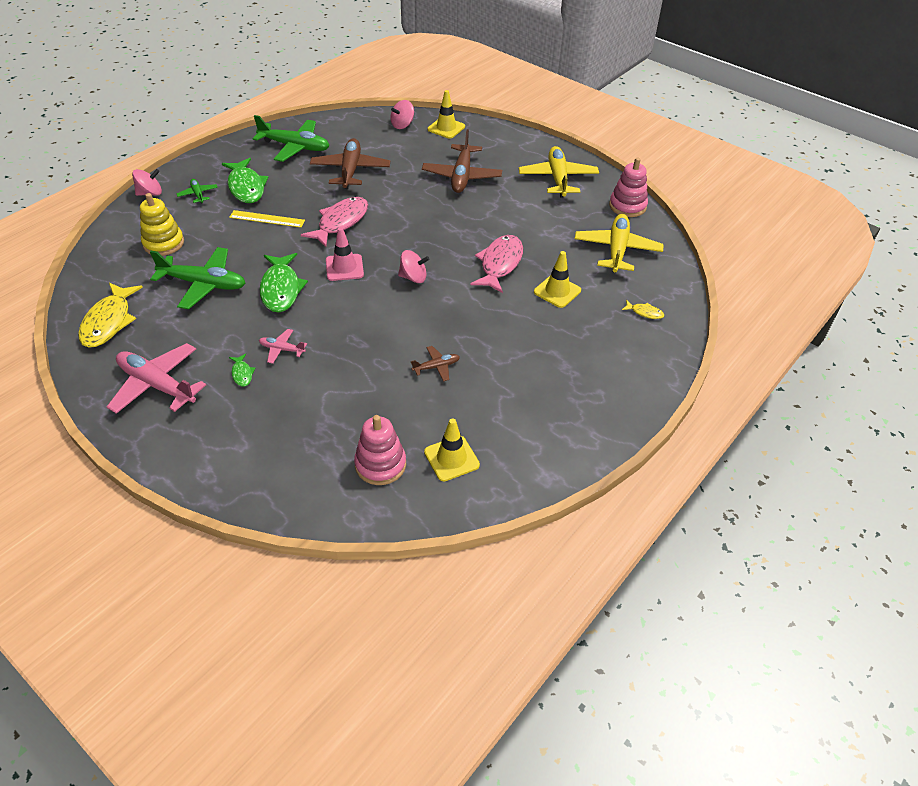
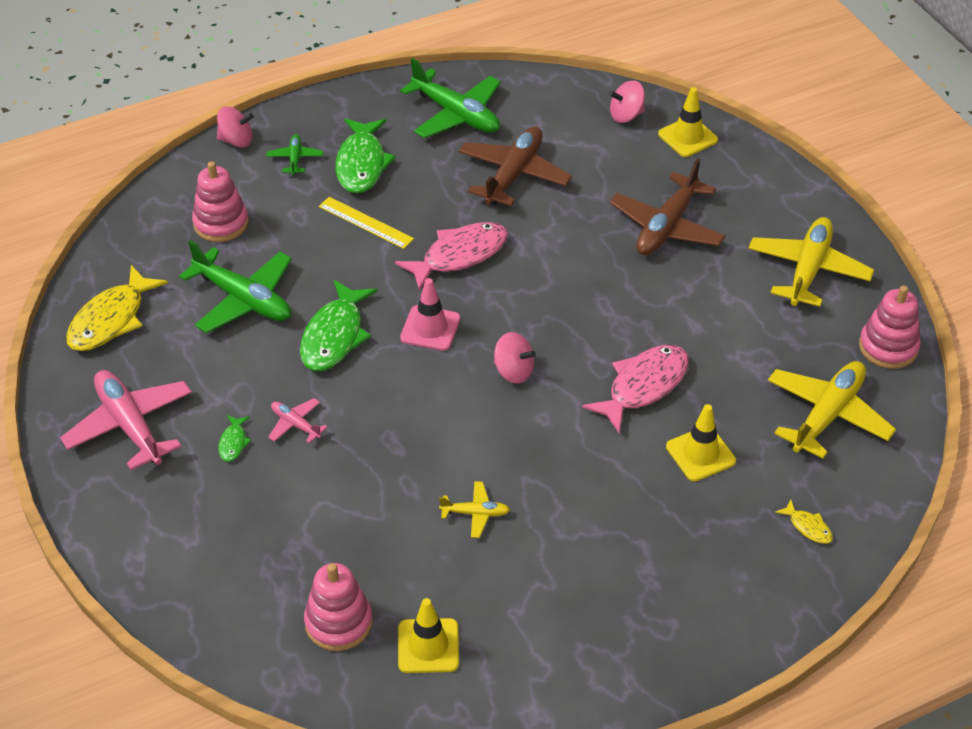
camera: 25 degrees right, 0 degrees up
yellow stacking toy [140,193,184,256] -> pink stacking toy [192,161,249,242]
brown plane [411,346,460,381] -> yellow plane [439,481,510,538]

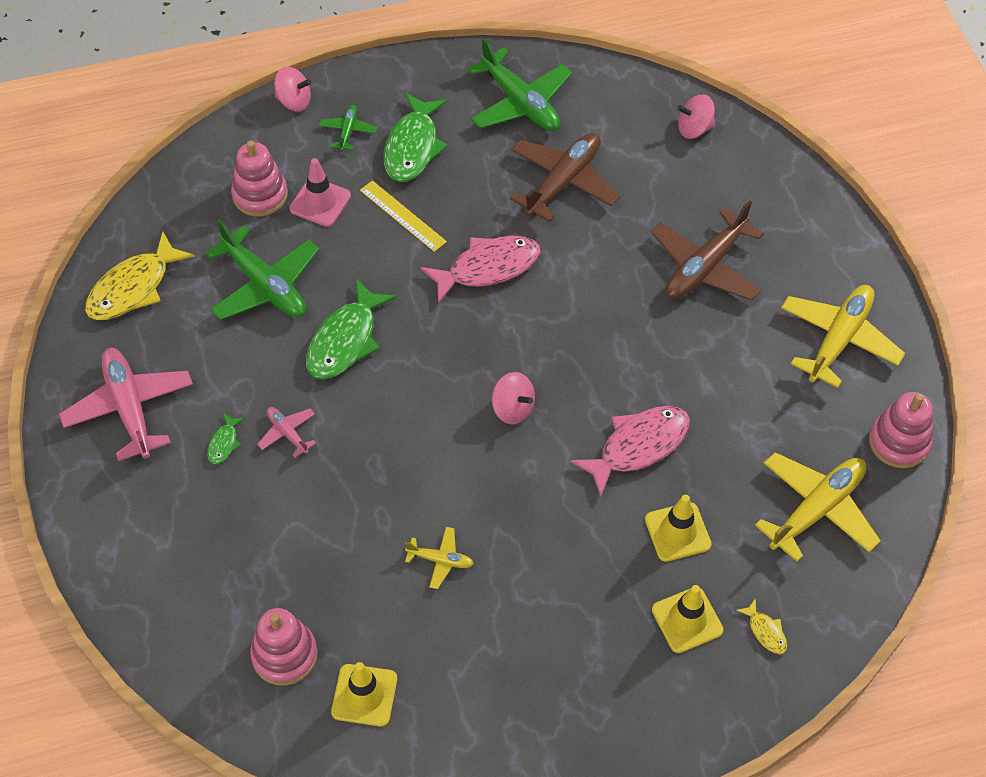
camera: 10 degrees right, 10 degrees up
pink traffic cone [400,278,460,351] -> pink traffic cone moved to [289,158,351,227]
yellow traffic cone [658,87,718,157] -> yellow traffic cone moved to [652,585,723,653]

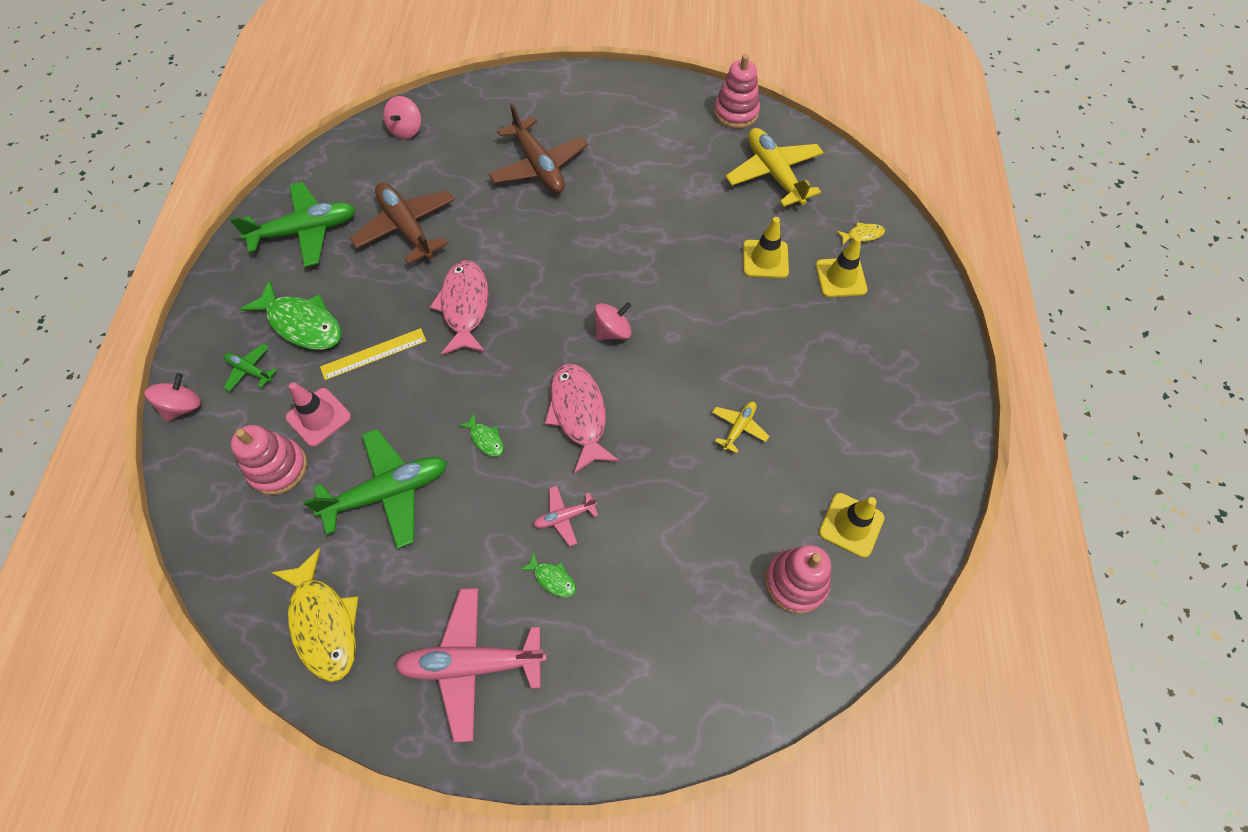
camera: 70 degrees left, 5 degrees up
green fish [306,279,397,380] -> green fish [458,413,504,457], size x0.46
pink fish [570,406,690,497] -> pink fish moved to [545,364,620,474]
yellow plane [781,285,905,388] -> none

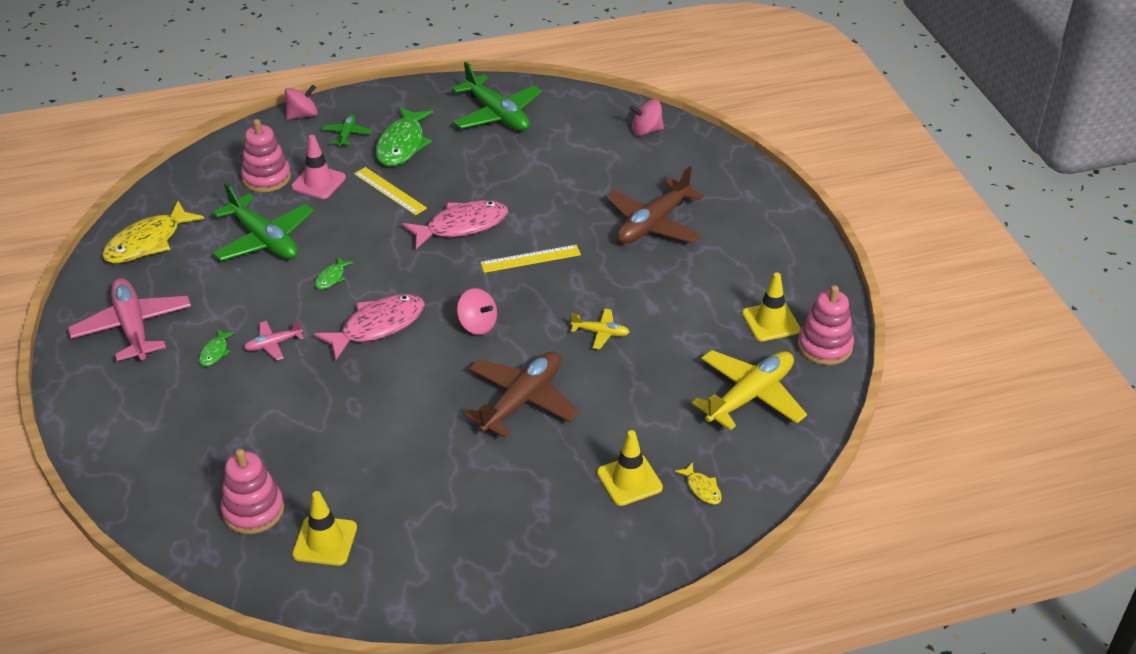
camera: 70 degrees right, 20 degrees down
pink spinning top [145,373,201,422] -> pink spinning top turned 45 degrees counterclockwise [285,84,318,120]
brown plane [350,183,455,264] -> brown plane moved to [464,351,579,438]
pink plane [533,485,598,546] -> pink plane turned 75 degrees counterclockwise [244,320,303,360]
yellow plane [712,402,769,454] -> yellow plane moved to [571,308,630,349]
yellow traffic cone [743,217,789,278] -> yellow traffic cone moved to [742,273,801,341]
none -> yellow ruler [480,245,581,273]

